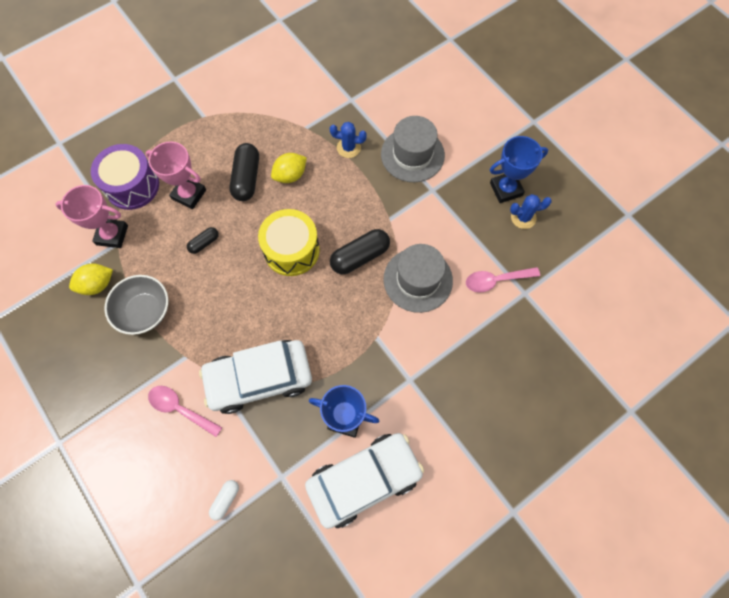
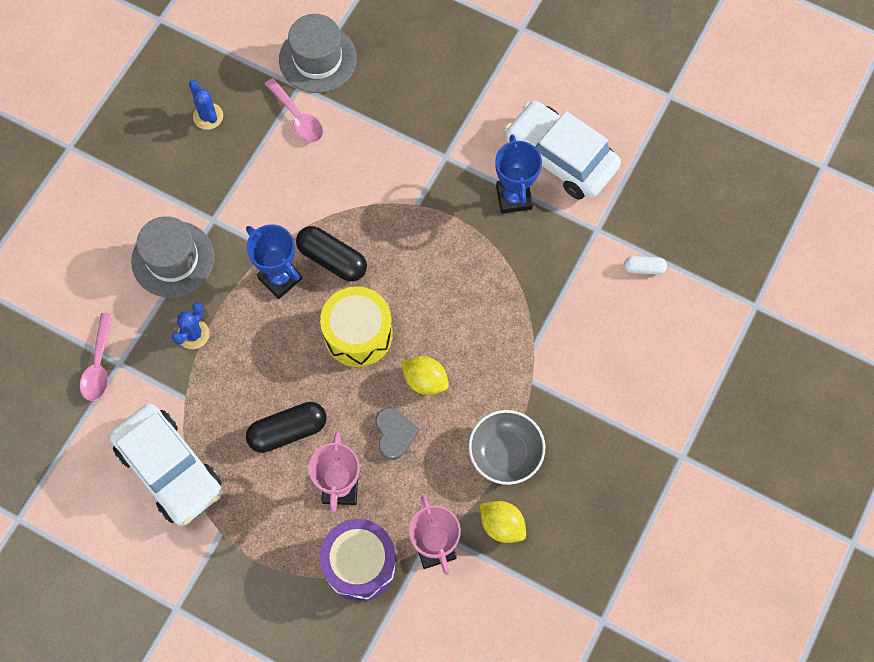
camera: 115 degrees left, 0 degrees up
pink spoon [148,386,222,437] -> pink spoon moved to [80,313,113,401]
black capsule [187,227,219,254] -> grey heart [375,407,419,460]
white car [199,340,312,414] -> white car moved to [109,404,222,526]
yellow lemon [271,153,307,183] -> yellow lemon moved to [401,356,449,395]
blue cactus [330,122,367,158] -> blue cactus turned 45 degrees clockwise [172,302,210,349]
grey hat [384,244,453,313] -> grey hat moved to [279,14,357,93]
blue trophy [490,136,548,203] -> blue trophy moved to [246,225,302,299]

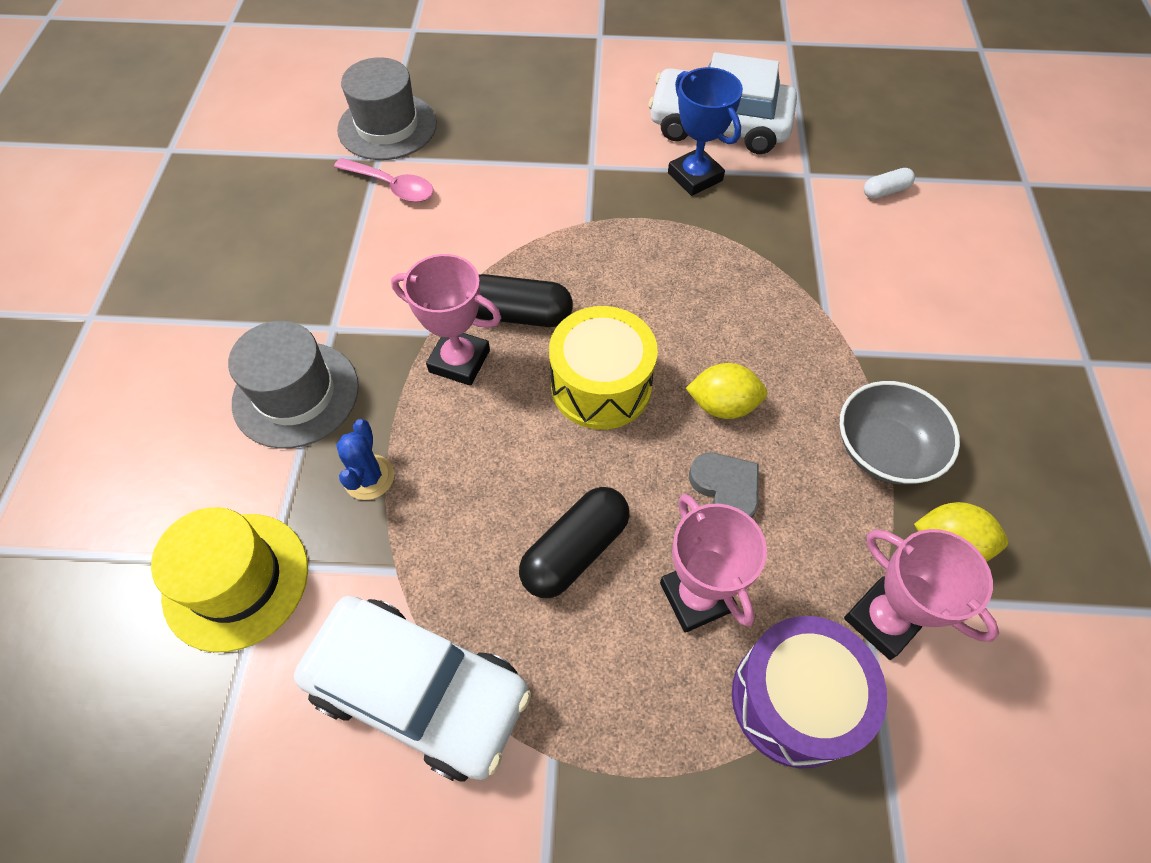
camera: 25 degrees left, 10 degrees down
pink spoon [80,313,113,401] -> yellow hat [151,507,308,653]
blue cactus [189,80,223,130] -> none
blue trophy [246,225,302,299] -> pink trophy [391,254,501,386]

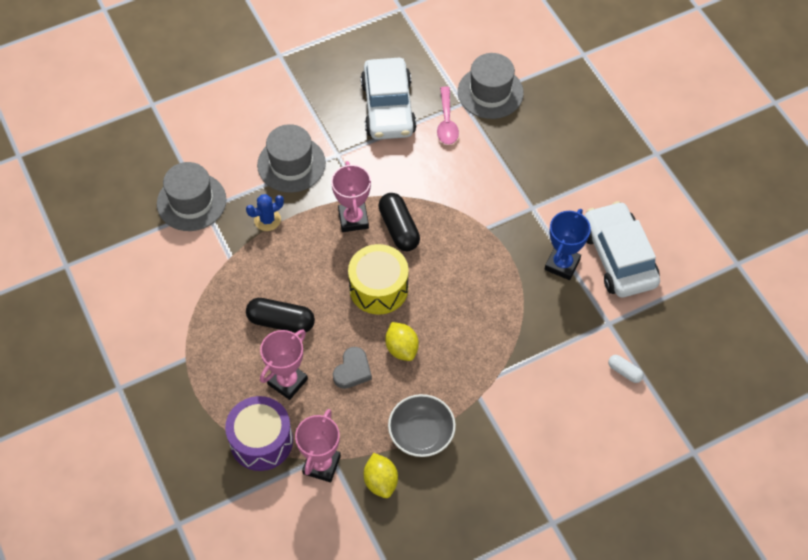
camera: 60 degrees right, 0 degrees up
yellow hat [151,507,308,653] -> grey hat [157,162,227,231]
white car [294,596,531,782] -> white car moved to [361,58,417,140]

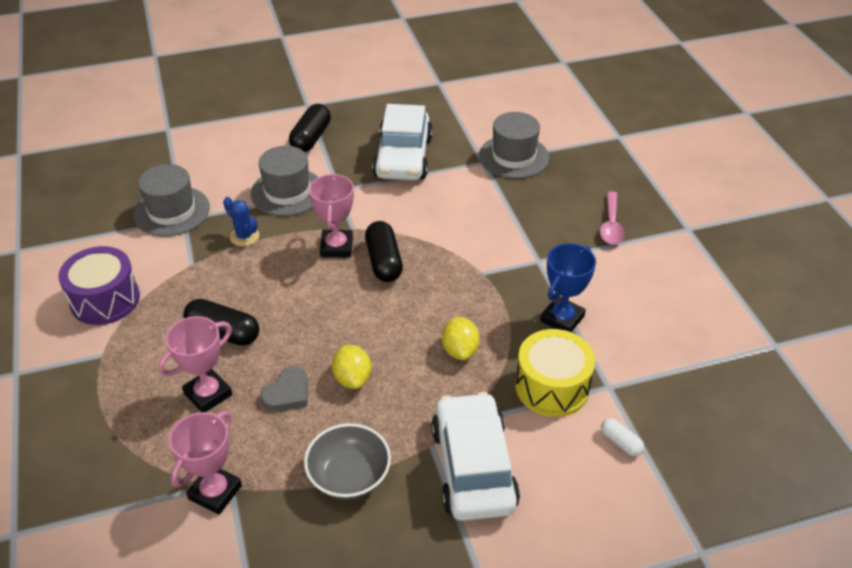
camera: 10 degrees right, 15 degrees down
purple drum [225,396,293,471] -> purple drum moved to [58,246,140,325]
blue cactus [246,194,284,231] -> blue cactus turned 60 degrees clockwise [223,197,259,246]
yellow drum [348,244,409,315] -> yellow drum moved to [515,329,595,417]
yellow lemon [364,453,398,498] -> yellow lemon moved to [442,317,480,360]
pink spoon [437,87,459,145] -> pink spoon moved to [600,191,625,244]
white car [585,201,660,297] -> white car moved to [431,392,520,521]
none -> black capsule [289,104,331,152]

